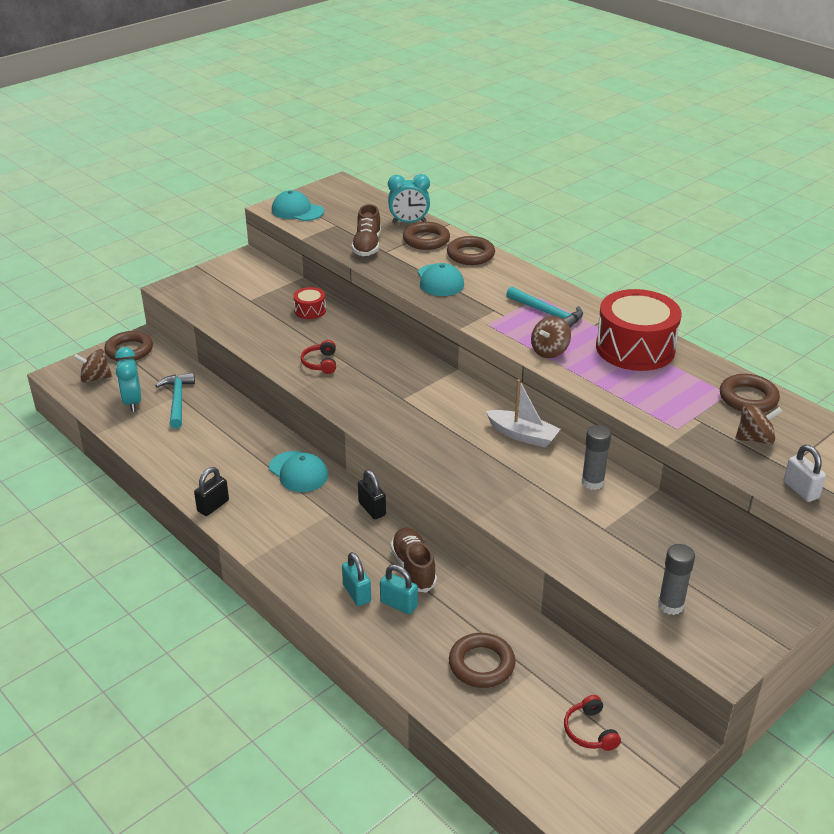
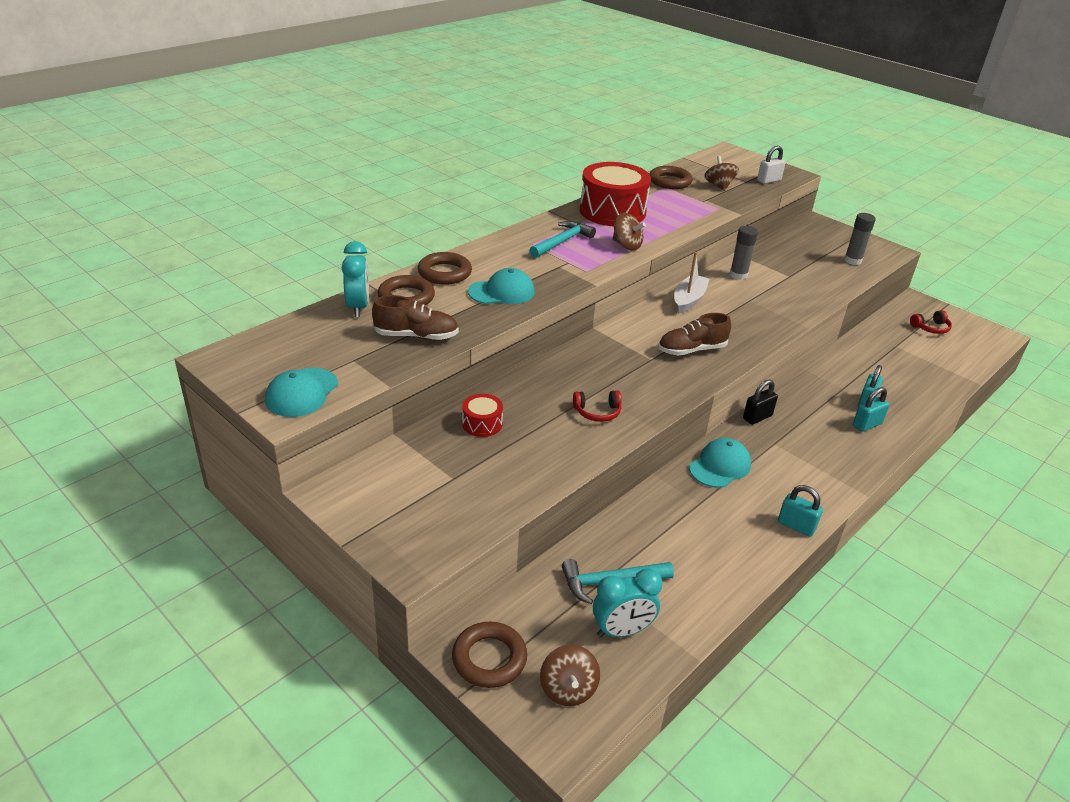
camera: 95 degrees left, 0 degrees up
black padlock [194,467,229,516] -> turquoise padlock [778,485,823,537]
brown shoe [390,527,437,592] -> brown shoe moved to [658,313,731,355]
brown ring [449,633,516,688] -> none

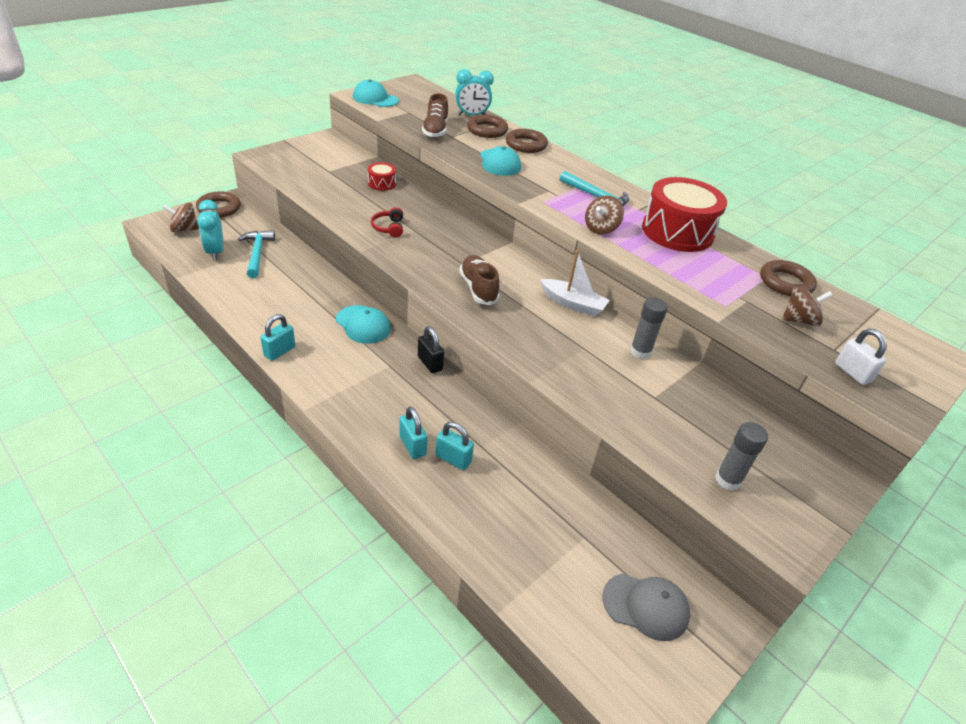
camera: 90 degrees right, 5 degrees up
red headphones [910,310,952,334] -> grey cap [603,574,690,641]

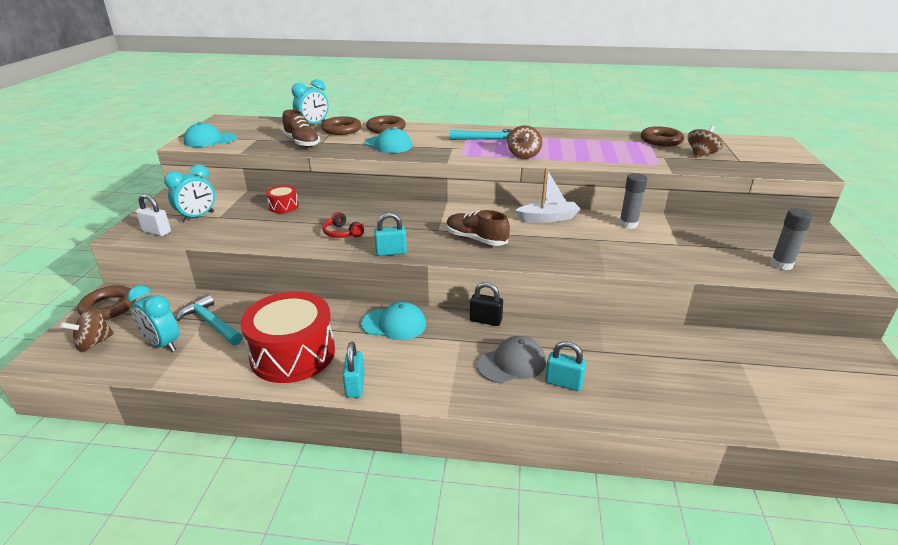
camera: 35 degrees left, 10 degrees down
turquoise padlock [435,422,474,470] -> turquoise padlock moved to [374,212,407,256]
grey cap [603,574,690,641] -> grey cap moved to [477,336,546,383]
red drum [642,177,727,252] -> red drum moved to [240,291,335,383]
white padlock [835,329,887,385] -> white padlock moved to [136,194,171,236]
none -> turquoise clock [164,164,215,222]

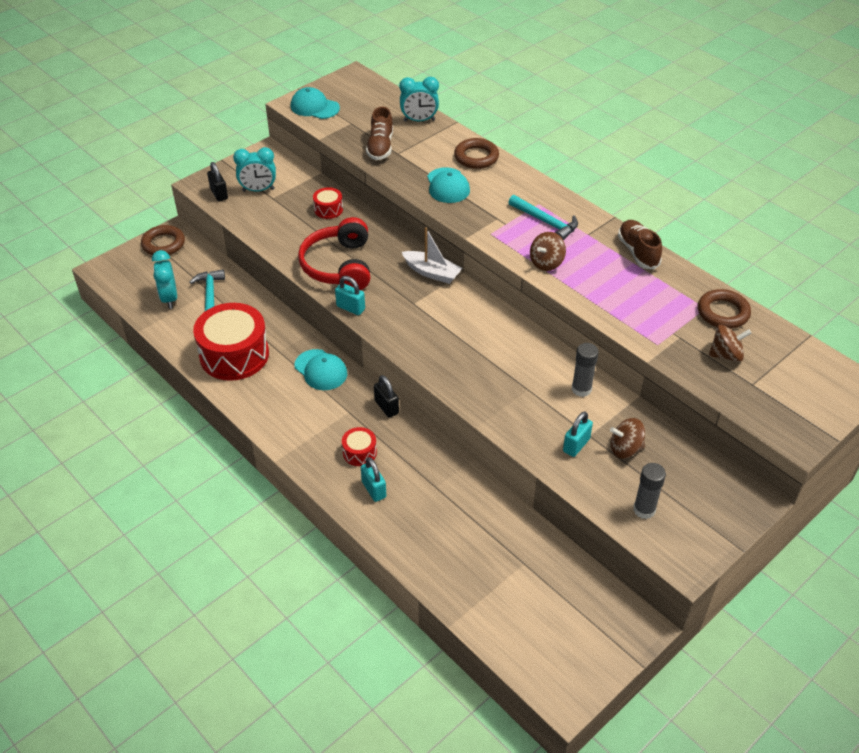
camera: 40 degrees right, 15 degrees up
brown spinning top [60,307,114,352] -> brown spinning top moved to [610,418,645,458]
white padlock [136,194,171,236] -> black padlock [207,162,228,201]
brown ring [321,116,361,135] -> none
red headphones [322,212,364,238] -> red headphones [298,217,370,290], size x2.19
turquoise padlock [343,342,365,398] -> turquoise padlock moved to [563,412,593,457]
brown shoe [446,210,510,246] -> brown shoe moved to [618,220,662,270]
grey cap [477,336,546,383] -> red drum [342,427,377,466]
white boat [515,168,580,223] -> white boat moved to [402,227,463,284]

